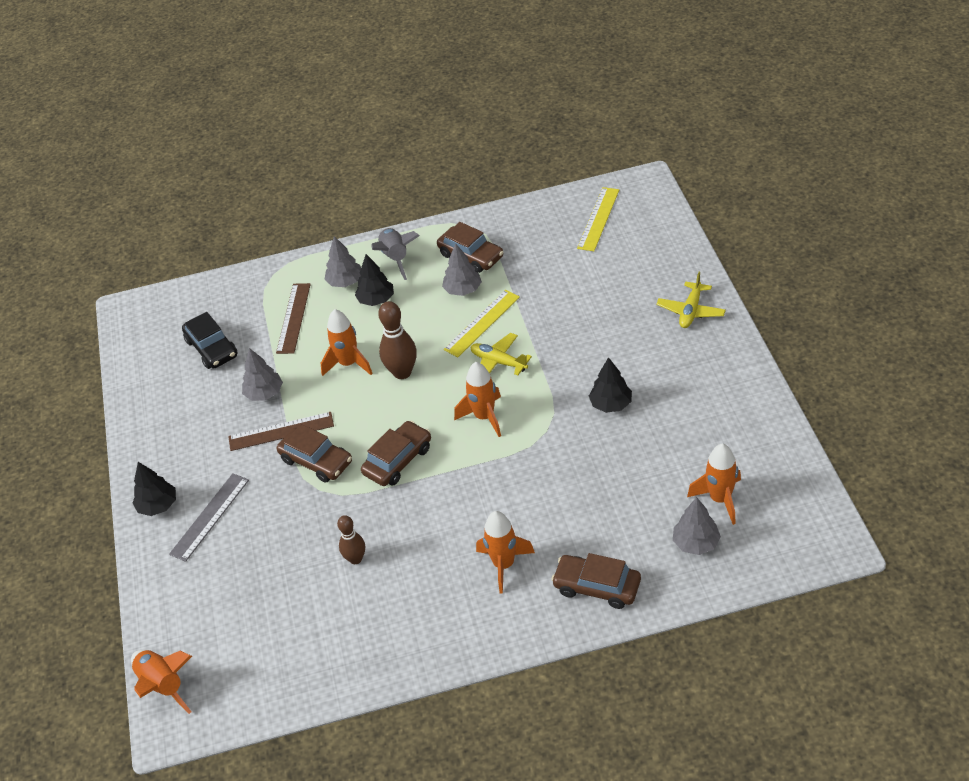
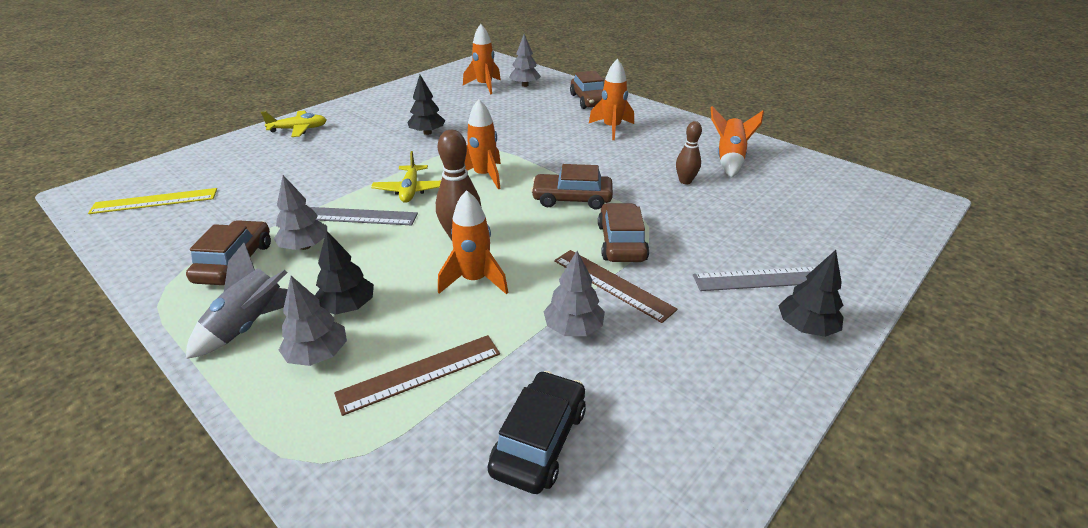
camera: 130 degrees left, 10 degrees down
orange rocket [131,650,192,714] -> orange rocket moved to [711,106,764,178]
yellow ruler [443,290,520,357] -> grey ruler [310,207,418,225]

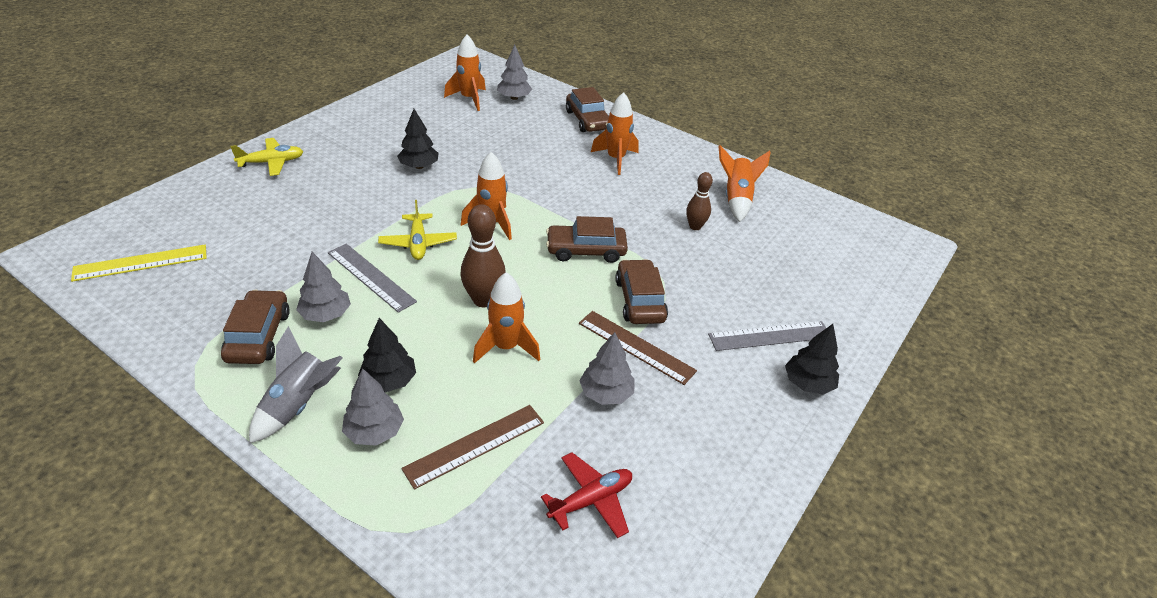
camera: 10 degrees left, 5 degrees up
grey ruler [310,207,418,225] -> grey ruler turned 45 degrees clockwise [328,244,417,313]
black car [488,371,586,494] -> red plane [541,452,632,538]

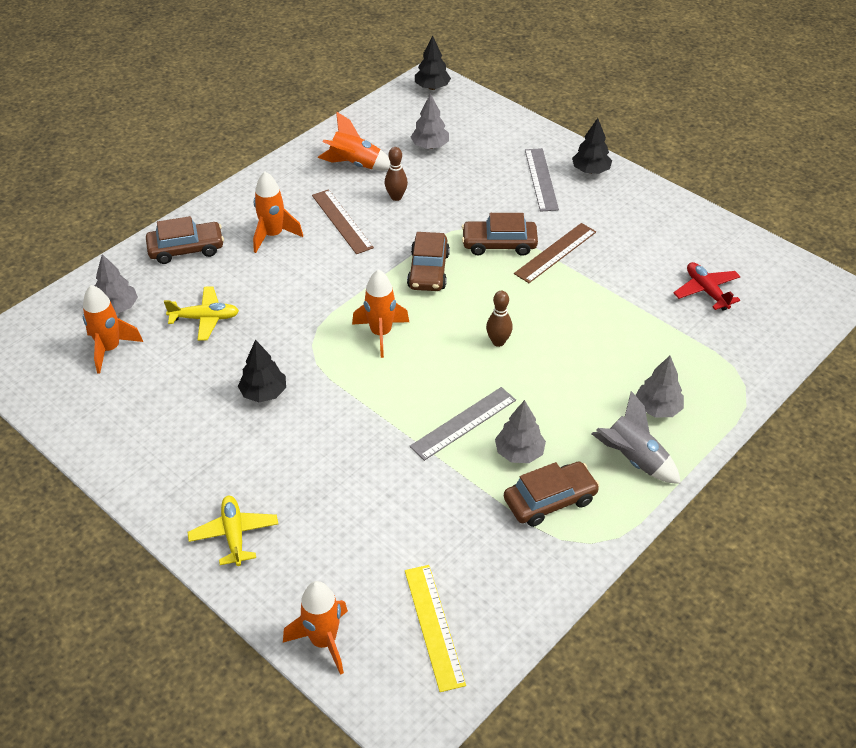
camera: 80 degrees left, 5 degrees up
brown car [221,290,290,364] -> brown car turned 150 degrees clockwise [504,462,600,527]
black tree [358,318,416,393] -> black tree moved to [415,35,451,90]
yellow plane [378,200,457,260] -> yellow plane moved to [164,286,239,341]
brown ruler [401,405,544,489] -> brown ruler moved to [312,189,374,254]
brown bowling pin [460,204,506,307] -> brown bowling pin [486,291,513,347], size x0.64
orange rocket [473,272,540,364] -> orange rocket moved to [283,581,348,675]
grey tree [579,332,634,405] -> grey tree moved to [411,93,449,149]

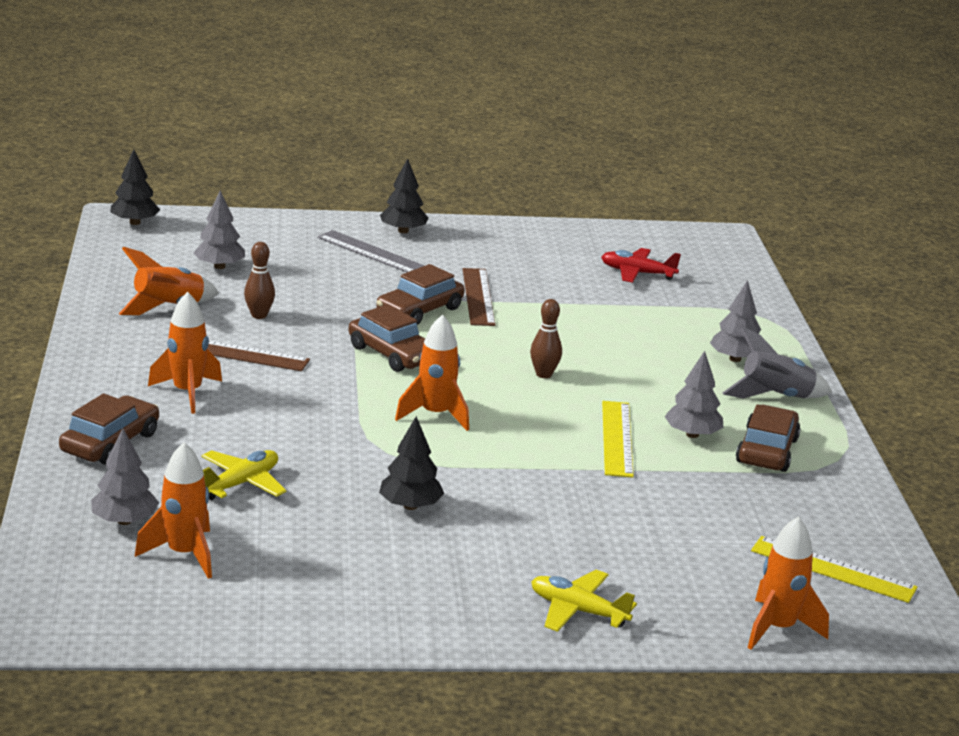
camera: 50 degrees left, 20 degrees down
grey ruler [410,387,516,461] -> yellow ruler [602,401,634,478]

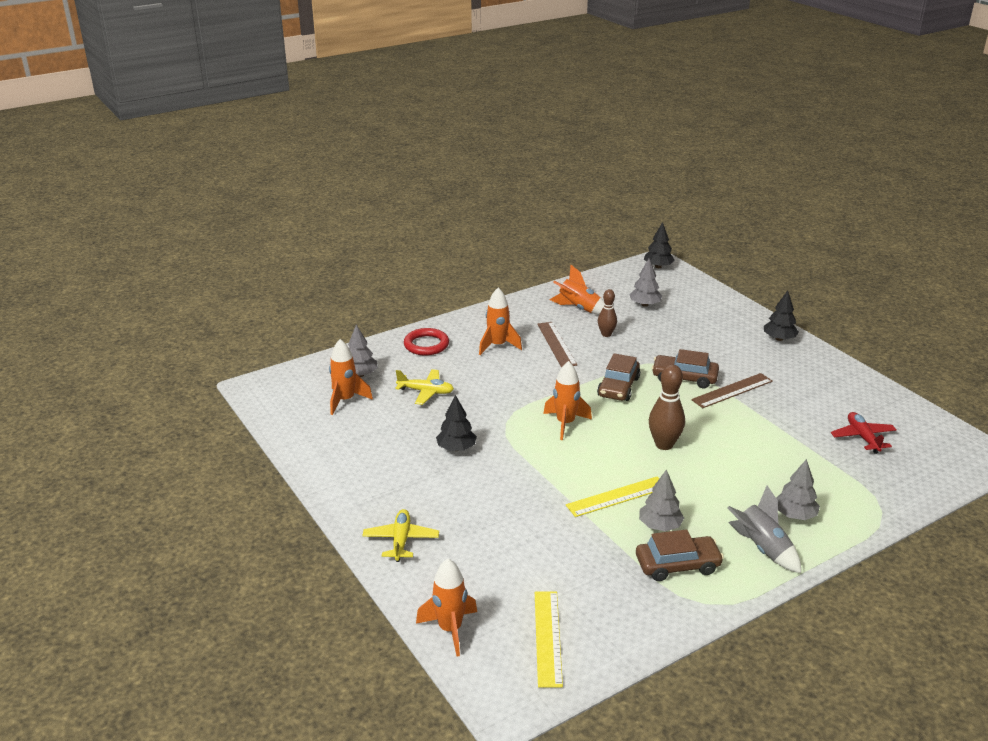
camera: 65 degrees right, 5 degrees up
brown car [59,393,159,465] -> red ring [404,328,449,355]
grey ruler [318,230,425,272] -> none
brown bowling pin [530,299,562,378] -> brown bowling pin [649,364,685,450], size x1.57

